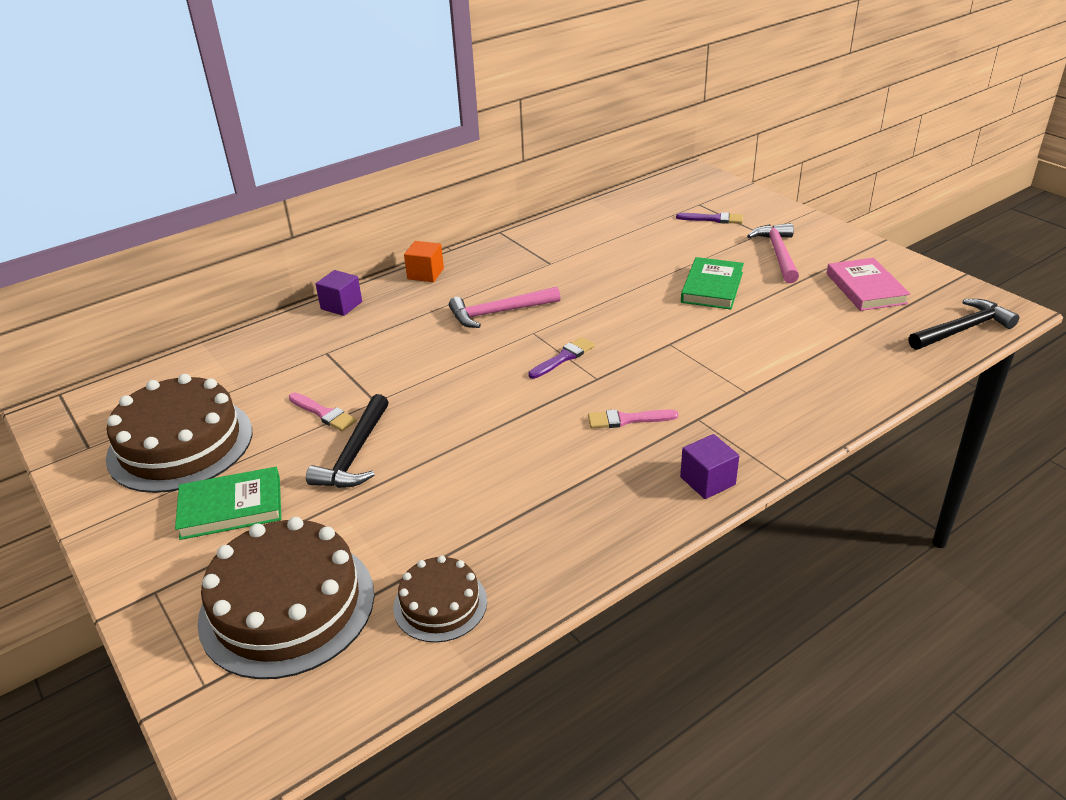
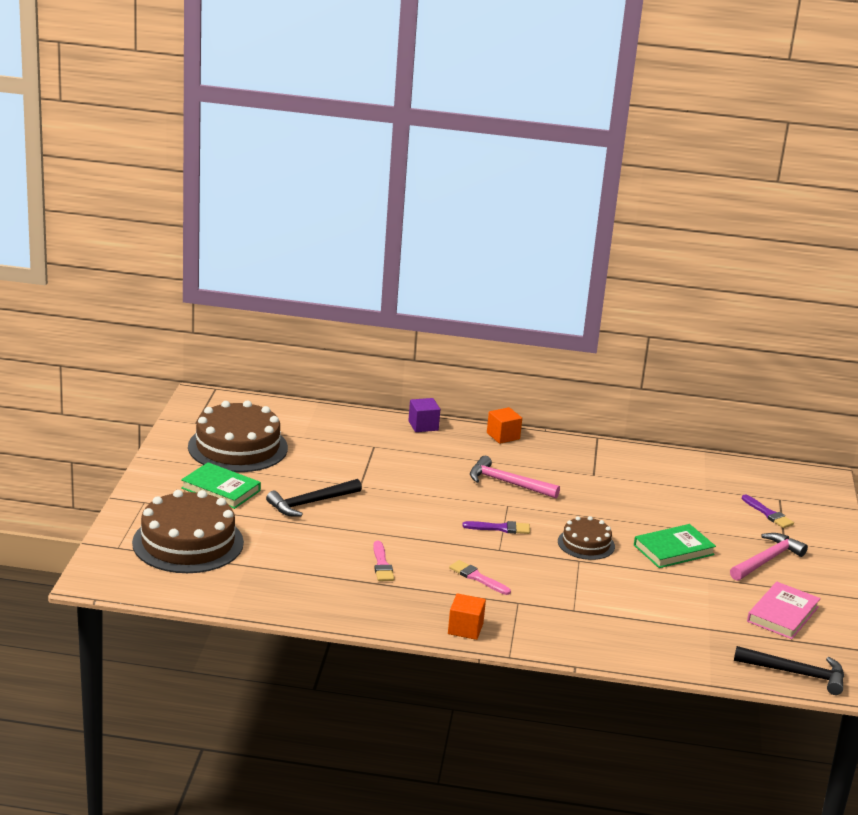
camera: 40 degrees right, 10 degrees down
pink brush [289,393,357,431] -> pink brush moved to [373,541,394,581]
brown cake [393,555,487,643] -> brown cake moved to [558,516,615,560]
purple cube [680,434,739,499] -> orange cube [448,593,486,640]

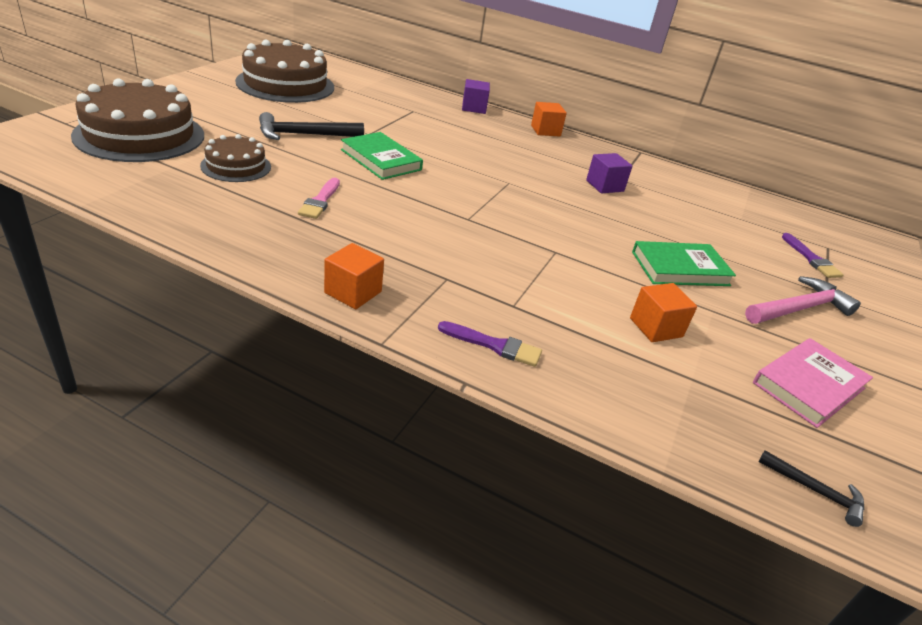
camera: 15 degrees right, 10 degrees up
green book [181,462,261,509] -> green book moved to [341,132,423,180]
pink brush [449,560,511,595] -> none
purple brush [462,521,530,534] -> purple brush moved to [438,321,542,367]
pink hammer [470,456,560,498] -> none
brown cake [558,516,615,560] -> brown cake moved to [200,134,271,182]
black hammer [734,646,844,695] -> black hammer [758,450,864,527], size x0.56
none -> purple cube [586,153,632,193]
none -> orange cube [630,283,697,342]

